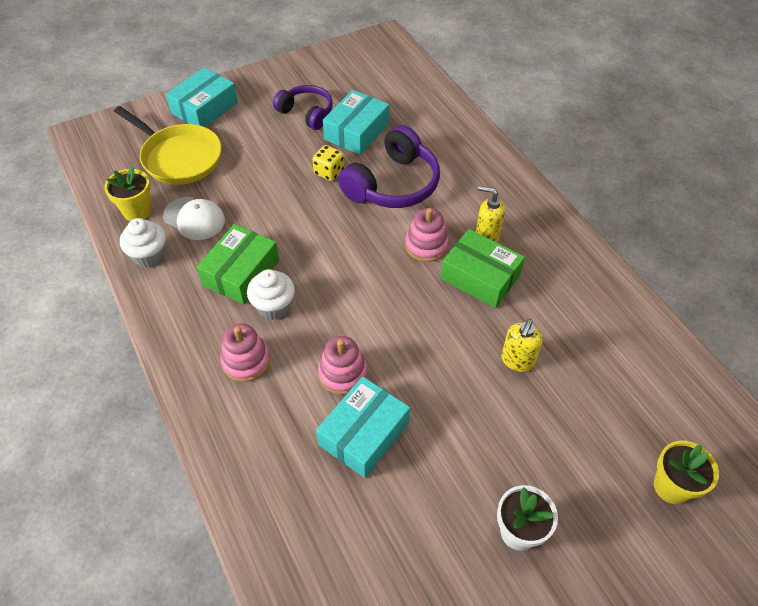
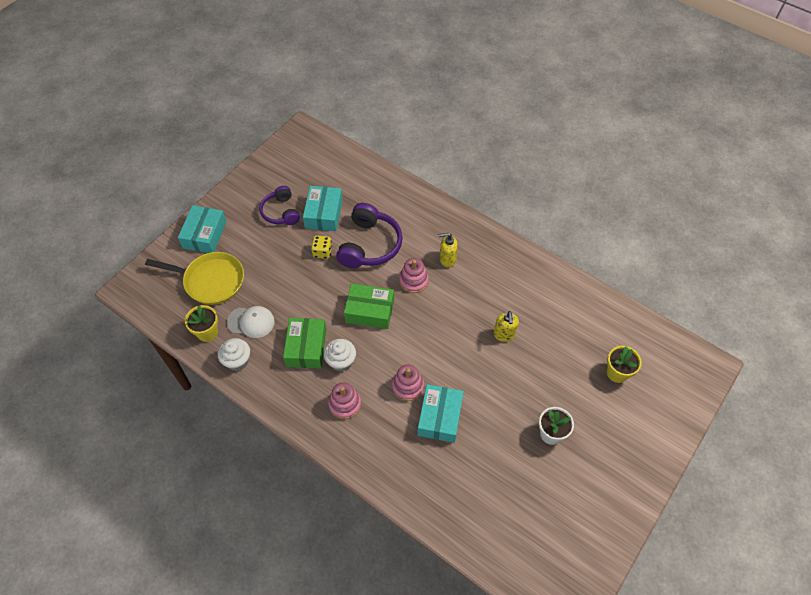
camera: 25 degrees left, 5 degrees up
purple headphones [273,85,333,130] -> purple headphones turned 120 degrees counterclockwise [259,186,300,225]
green box [440,229,525,308] -> green box moved to [344,284,394,329]

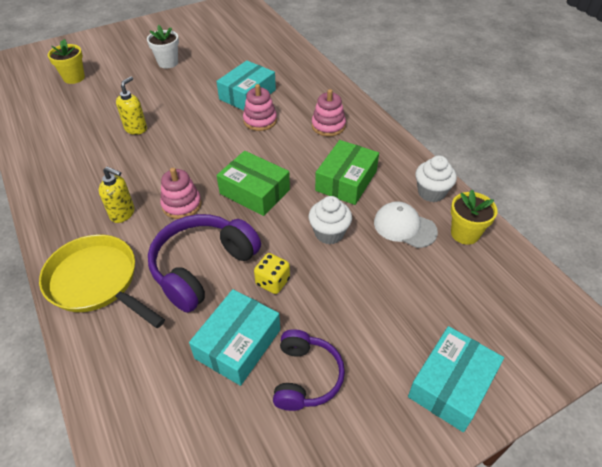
camera: 155 degrees left, 10 degrees down
yellow pan [145,252,244,305] -> yellow pan moved to [39,234,165,328]
white cupcake [324,339,356,372] -> white cupcake moved to [309,196,352,244]

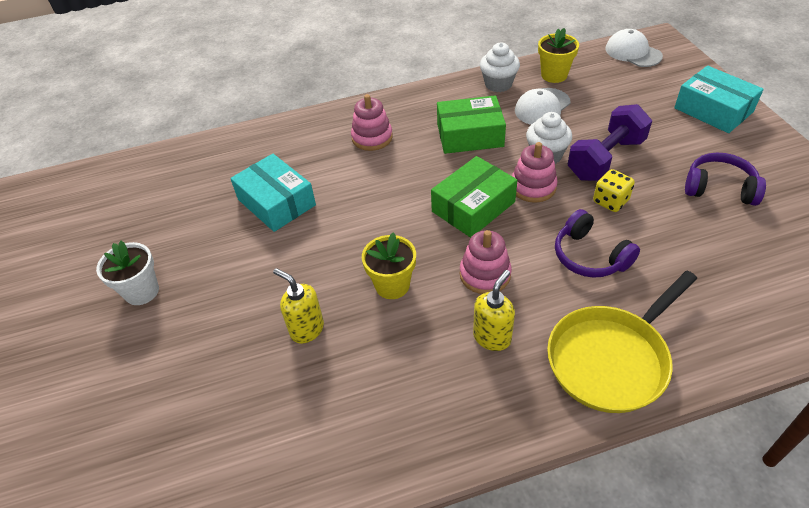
camera: 75 degrees left, 0 degrees up
yellow flower pot [48,39,85,84] -> yellow flower pot moved to [362,232,416,299]
purple headphones [148,214,261,313] -> purple headphones [555,209,640,278], size x0.64
turquoise box [189,289,280,386] -> none
pink stacking toy [243,84,277,131] -> pink stacking toy moved to [512,142,558,203]
green box [315,140,379,205] -> green box turned 45 degrees counterclockwise [437,95,506,154]
none -> purple dumbbell [568,104,652,181]
none -> white cap [605,29,663,67]

